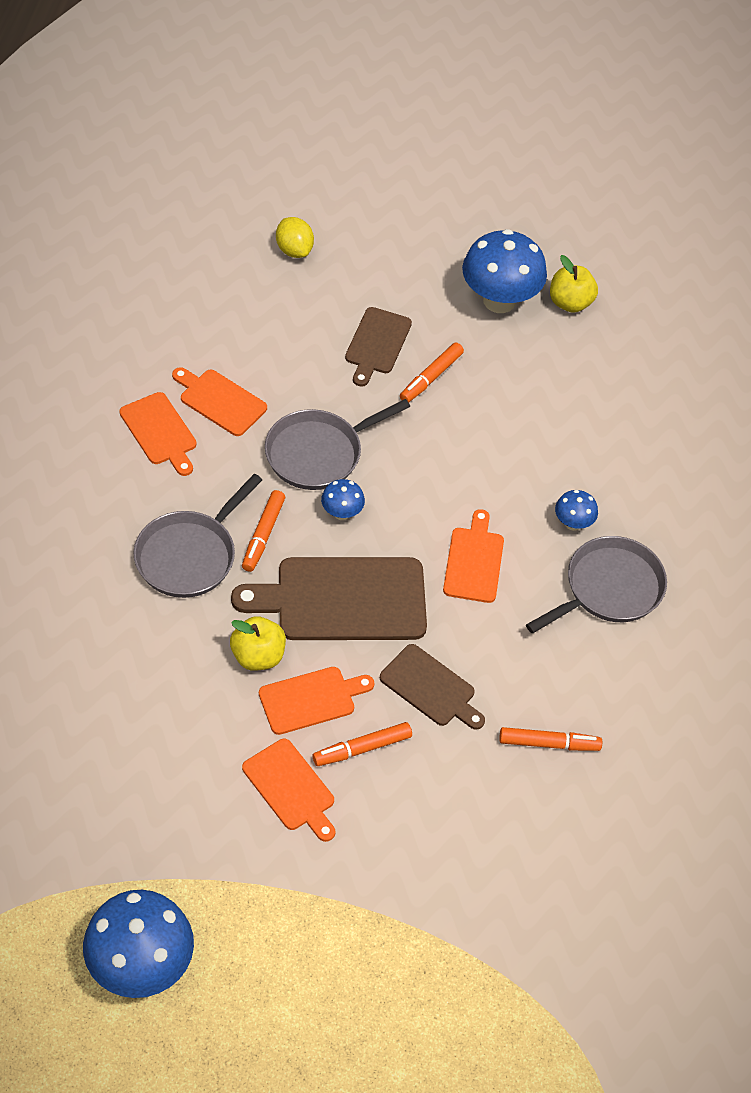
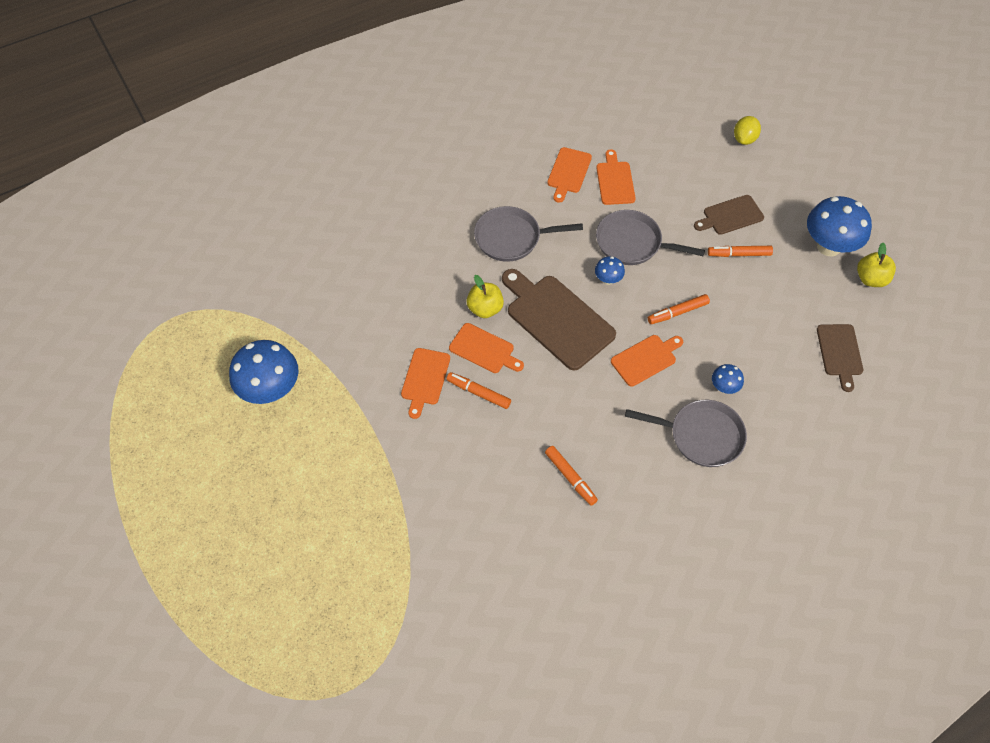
camera: 55 degrees right, 5 degrees up
orange marker [242,490,285,572] -> orange marker moved to [648,294,710,324]
brown cutting board [380,644,485,730] -> brown cutting board moved to [817,324,863,392]

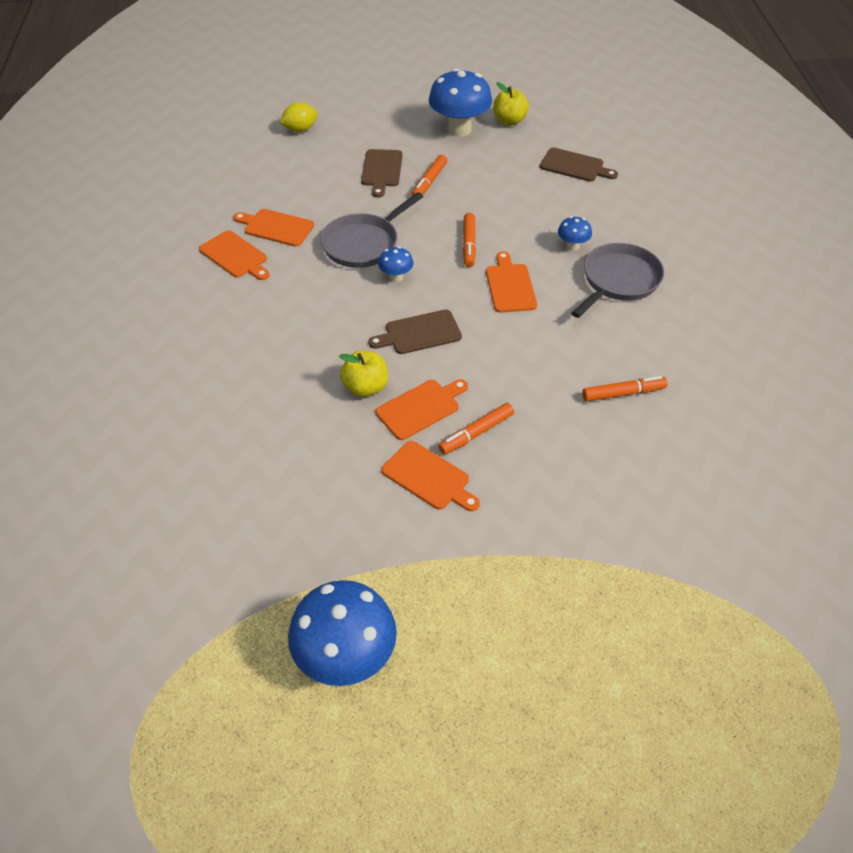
camera: 65 degrees left, 10 degrees down
grey pan [474,206,583,262] -> none
brown cutting board [502,269,616,371] -> brown cutting board [368,310,462,354], size x0.57
yellow lemon [734,116,761,145] -> yellow lemon turned 75 degrees counterclockwise [279,102,318,132]

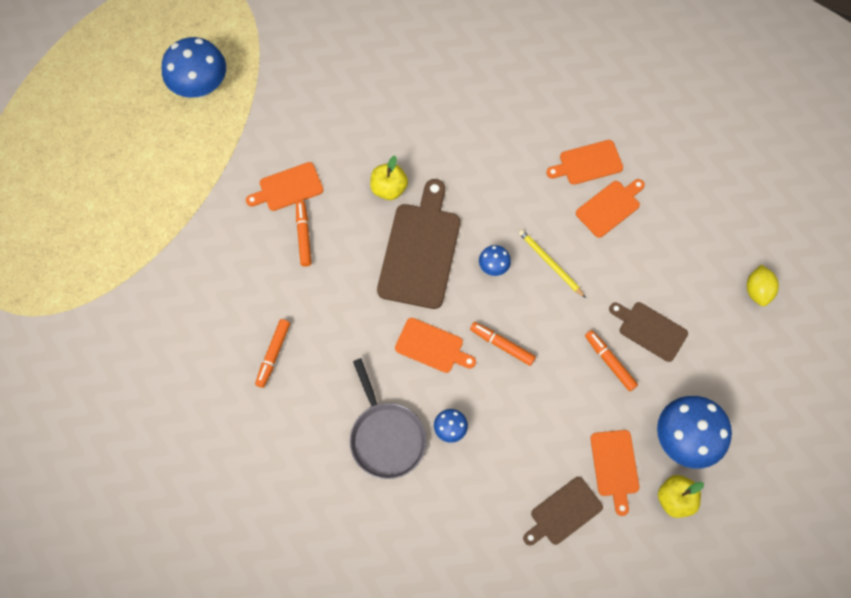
camera: 120 degrees right, 20 degrees up
grey pan [321,192,423,268] -> yellow pencil [518,229,586,298]
brown cutting board [368,310,462,354] -> brown cutting board [377,179,460,309], size x1.75
orange cutting board [376,379,468,440] -> orange cutting board moved to [590,430,639,516]

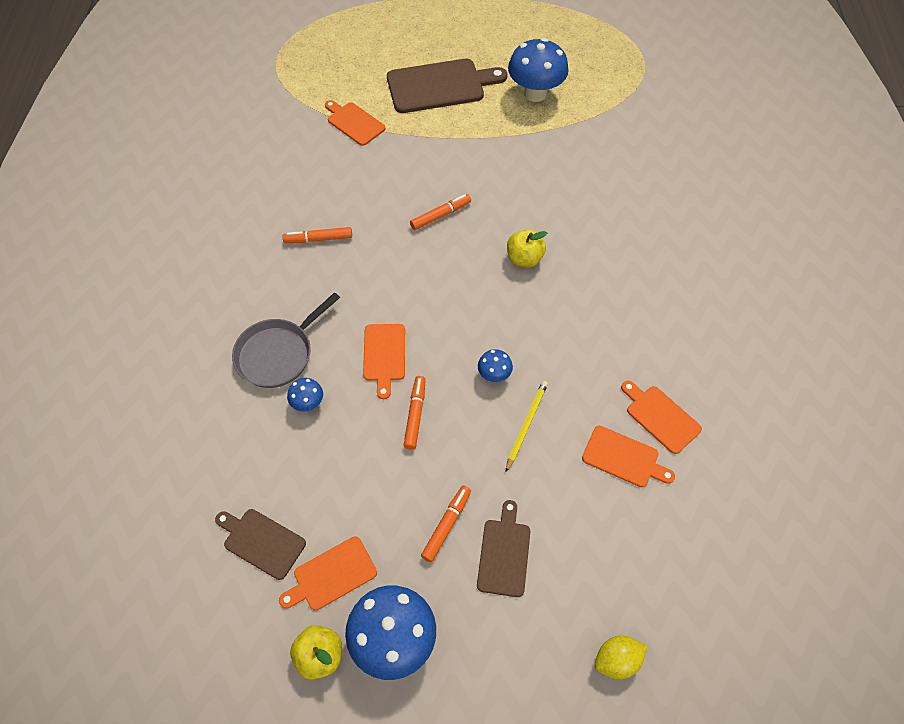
camera: 65 degrees right, 10 degrees down
orange cutting board [246,162,323,211] -> orange cutting board moved to [325,100,386,146]
brown cutting board [377,179,460,309] -> brown cutting board moved to [387,59,507,113]

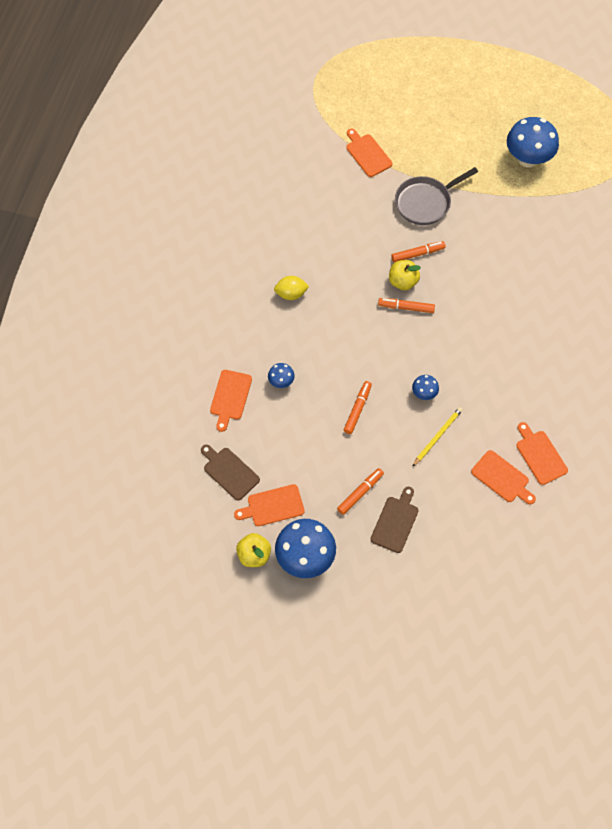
camera: 15 degrees right, 5 degrees up
grey pan [232,292,340,388] -> grey pan moved to [395,167,478,225]
orange marker [283,227,352,243] -> orange marker moved to [378,298,435,313]
orange cutting board [363,324,405,399] -> orange cutting board moved to [210,370,252,432]
brown cutting board [387,59,507,113] -> none
yellow apple [507,229,547,268] -> yellow apple moved to [389,260,421,290]
yellow lemon [595,636,647,679] -> yellow lemon moved to [274,276,309,300]

